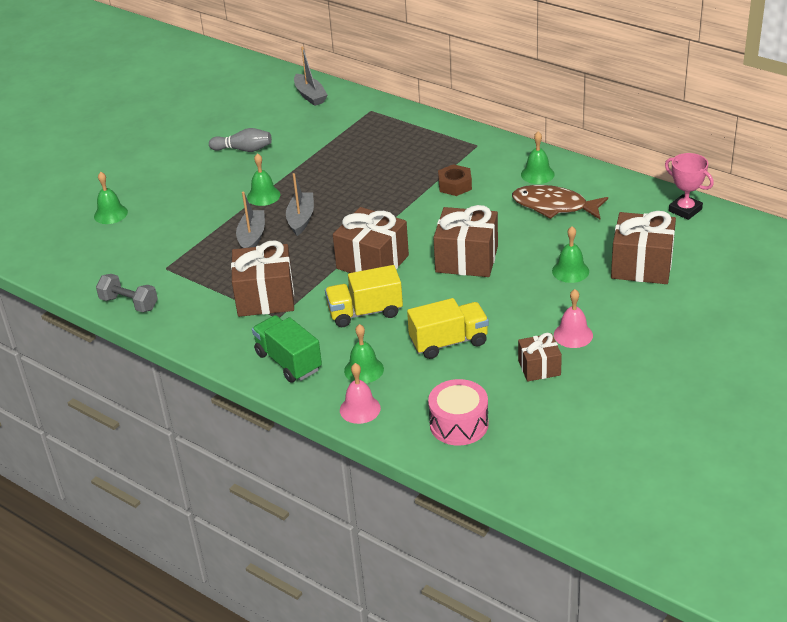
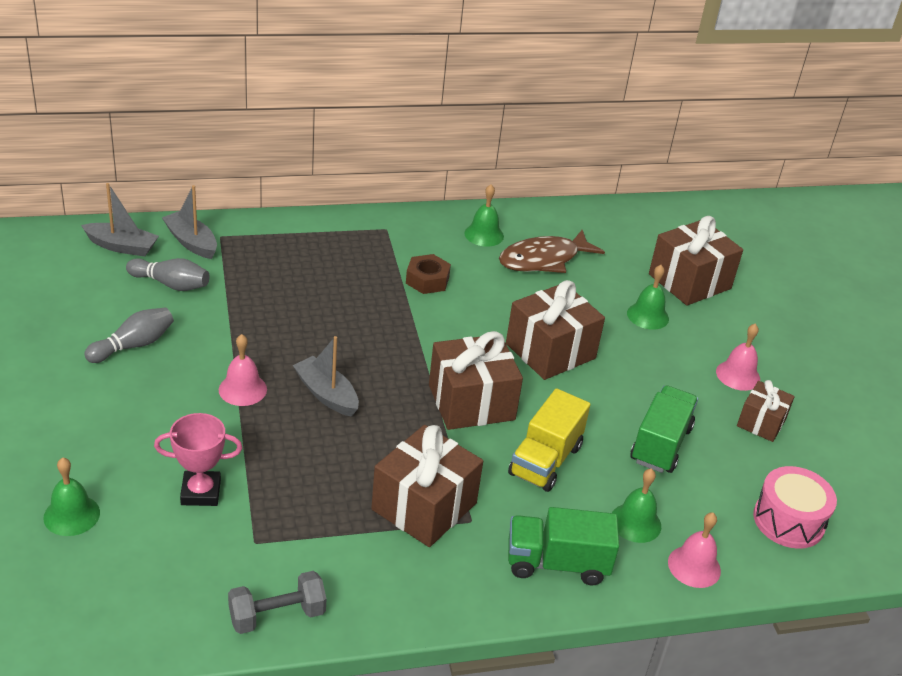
camera: 55 degrees left, 0 degrees up
grey boat [236,192,265,248] -> grey boat moved to [162,185,217,259]
green bell [247,153,280,206] -> pink bell [219,334,267,406]
yellow truck [407,298,489,359] -> green truck [630,385,698,473]
pink trophy [665,153,714,220] -> pink trophy moved to [154,413,243,506]
none -> grey bowling pin [126,258,210,291]

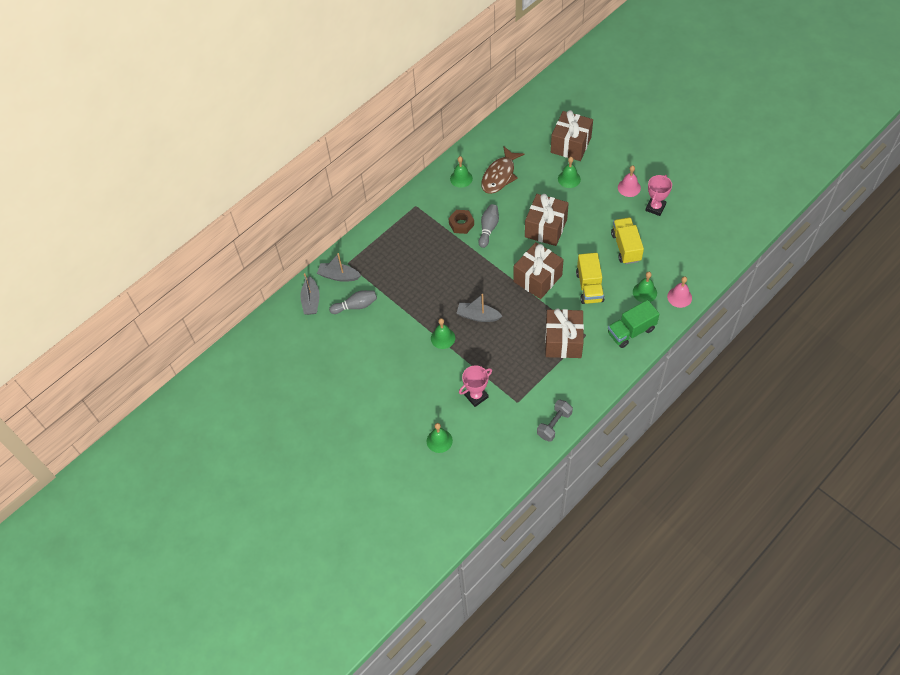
camera: 25 degrees left, 20 degrees up
grey boat [81,183,159,256] -> grey boat turned 105 degrees clockwise [300,273,320,315]
grey bowling pin [84,307,174,363] -> grey bowling pin moved to [478,204,499,248]
pink bell [219,334,267,406] -> green bell [431,318,455,349]
green truck [630,385,698,473] -> yellow truck [611,217,644,264]
brown gift [737,380,795,442] -> pink trophy [645,175,672,216]
pink drum [753,466,837,549] -> none

